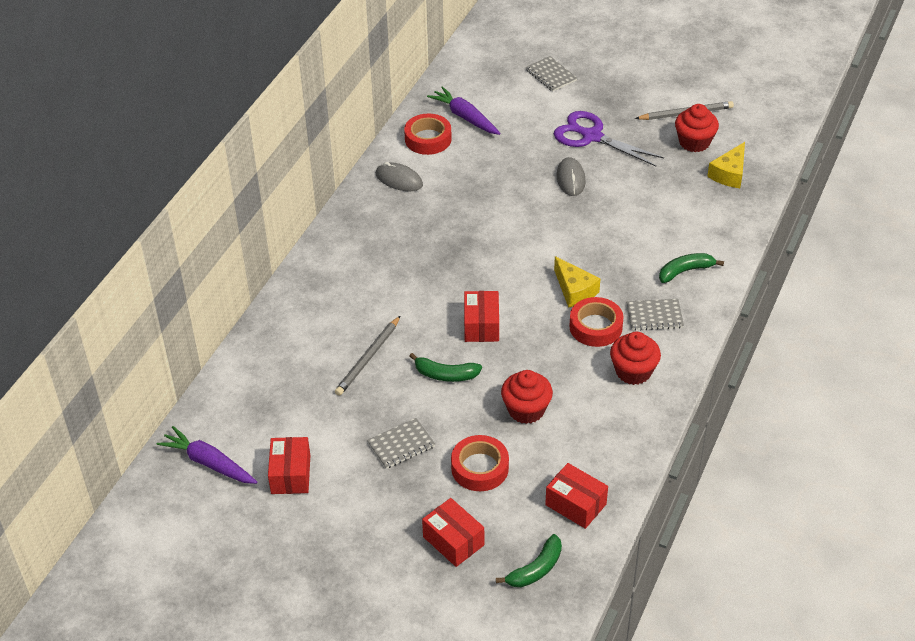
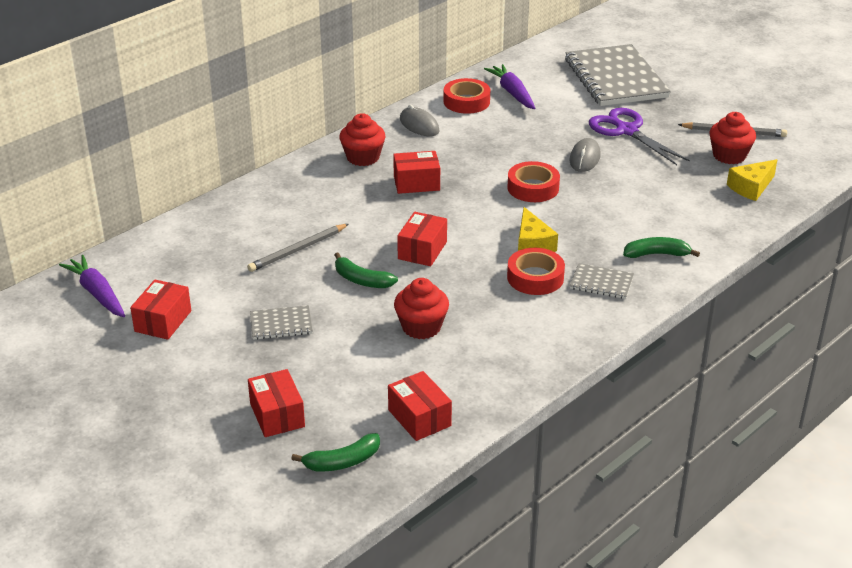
camera: 20 degrees right, 10 degrees down
red tape [451,435,509,491] -> red tape moved to [507,161,560,202]
grey notebook [525,56,577,92] -> grey notebook [565,44,671,106], size x2.28
red cupcake [610,332,661,385] -> red cupcake moved to [339,113,386,166]
none -> red box [393,151,440,194]

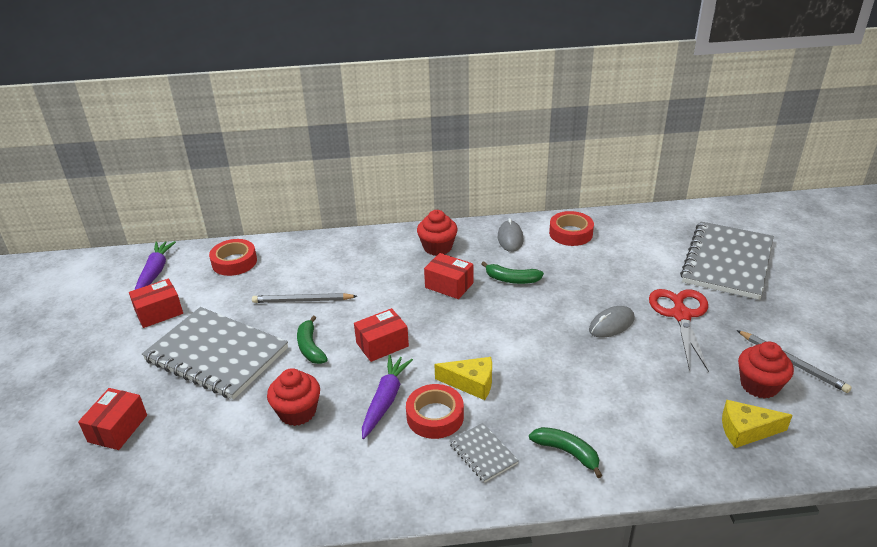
camera: 40 degrees right, 0 degrees up
grey notebook [250,305,313,340] -> grey notebook [142,307,288,400], size x2.28
green banana [292,433,380,471] -> green banana moved to [481,261,544,284]
red box [388,371,452,441] -> none
purple carrot [484,64,536,109] -> purple carrot moved to [362,355,413,439]
red tape [507,161,560,202] -> red tape moved to [209,239,257,276]
yellow cheese [518,207,558,252] -> yellow cheese turned 105 degrees counterclockwise [434,357,492,400]
purple scissors [589,108,690,165] -> red scissors [649,289,709,372]

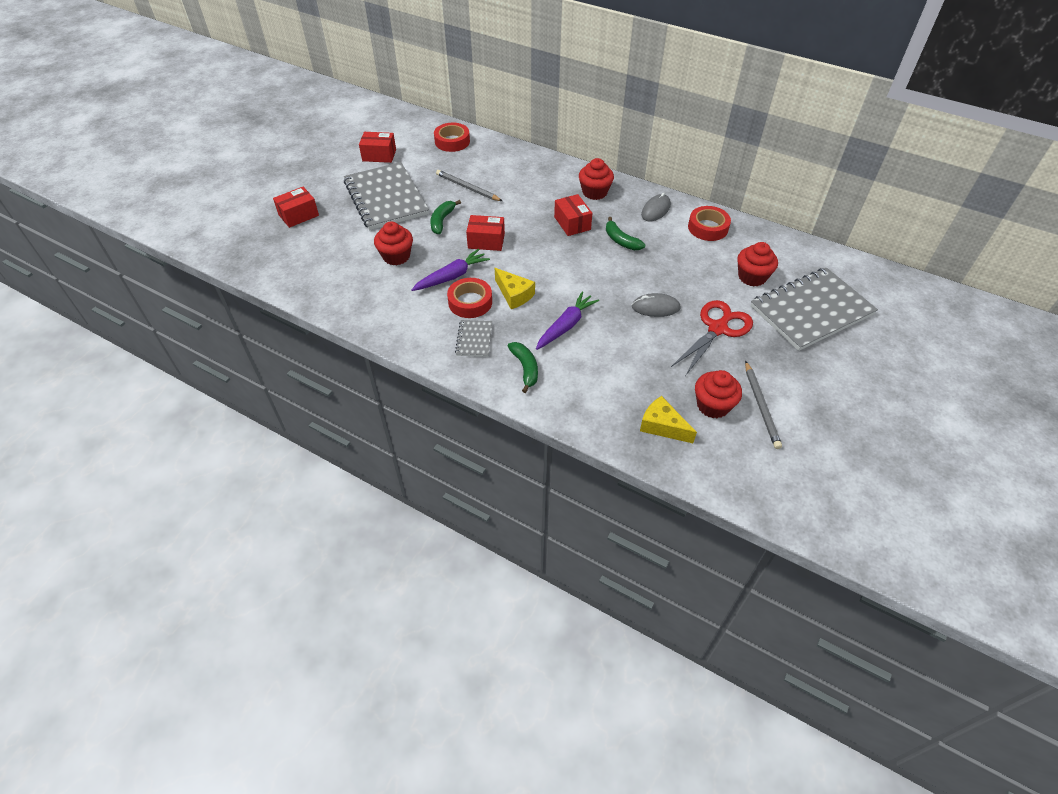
camera: 35 degrees right, 15 degrees up
purple carrot [135,241,176,290] -> purple carrot moved to [536,291,599,350]
none -> red cupcake [738,242,778,286]

